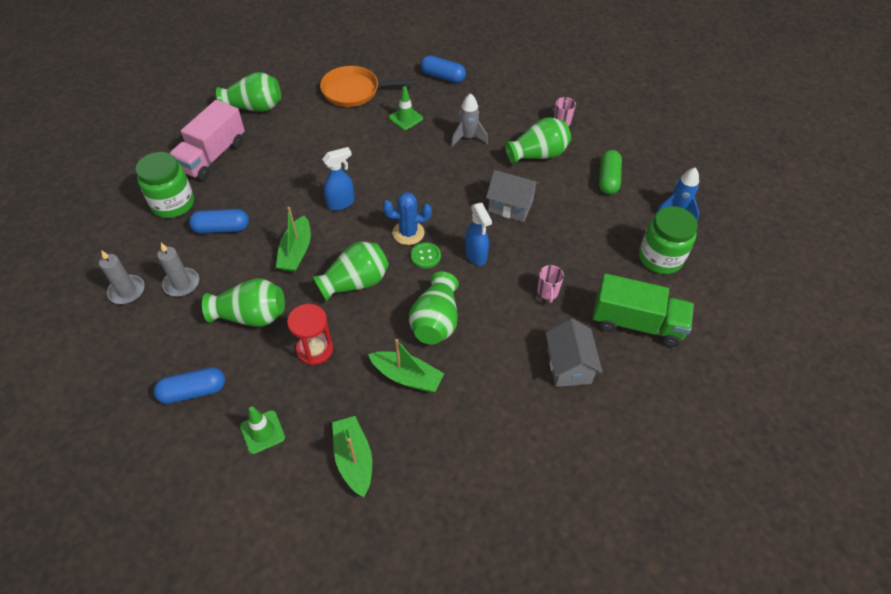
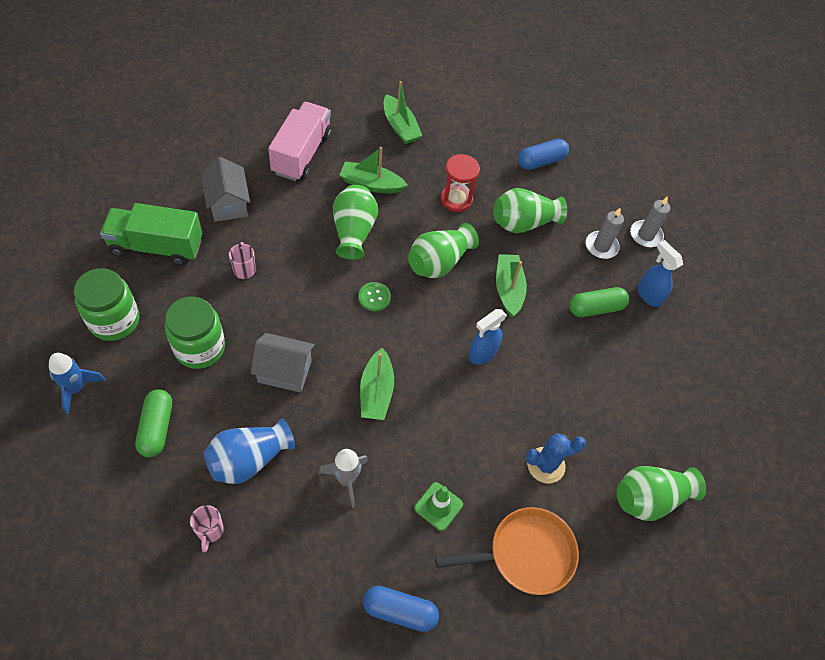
camera: 165 degrees right, 5 degrees up
green jar [136,152,194,218] -> green jar moved to [165,297,225,369]
pink truck [170,100,245,181] -> pink truck moved to [268,102,332,181]
blue capsule [189,209,249,234] -> green capsule [569,287,629,317]
green traffic cone [240,407,285,454] -> none
blue cactus [383,192,432,245] -> blue cactus moved to [526,433,586,484]
blue spray bottle [465,203,492,266] -> blue spray bottle moved to [637,240,683,307]
green vase [505,117,571,165] -> blue vase [204,418,295,484]
none -> green boat [360,348,394,420]

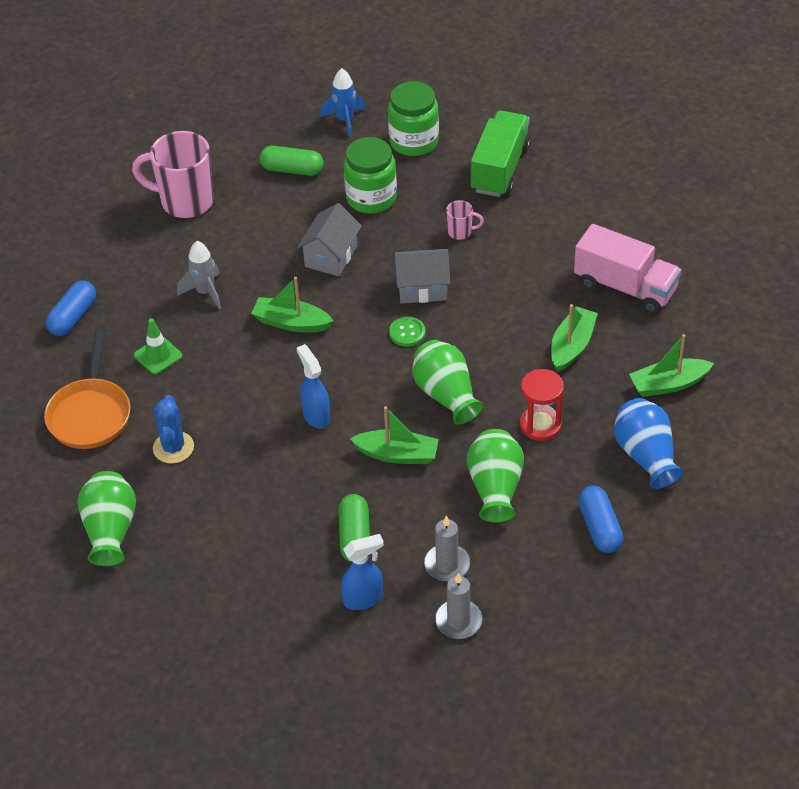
camera: 110 degrees right, 10 degrees down
pink mug [190,505,224,552] -> pink mug [132,131,214,218], size x2.24
grey house [201,157,250,222] -> grey house moved to [394,249,450,303]
blue vase [204,418,295,484] -> blue vase moved to [614,398,684,489]
green vase [333,185,378,260] -> none

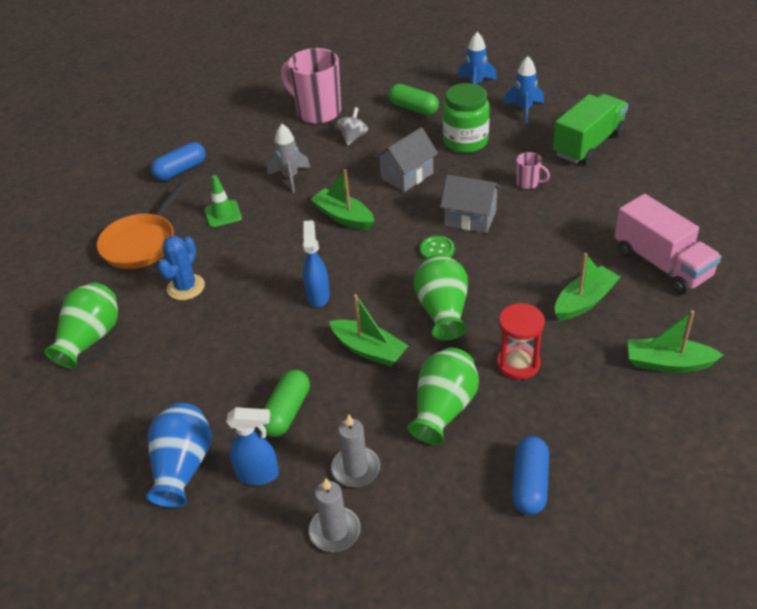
camera: 25 degrees right, 5 degrees down
green jar [388,81,439,156] -> blue rocket [503,56,544,123]
blue vase [614,398,684,489] -> blue vase moved to [146,403,211,508]
none -> grey spinning top [337,107,368,146]

